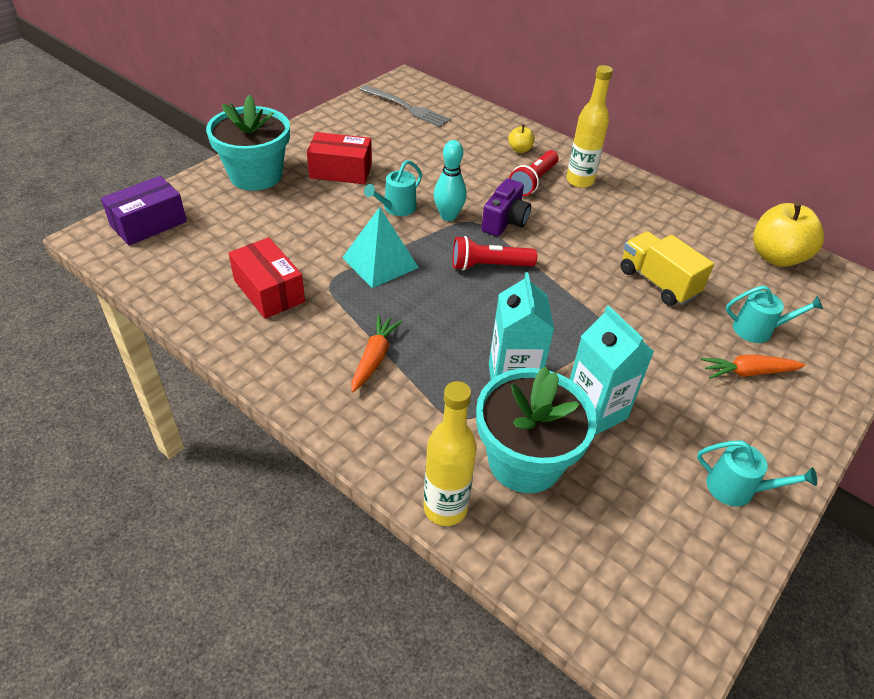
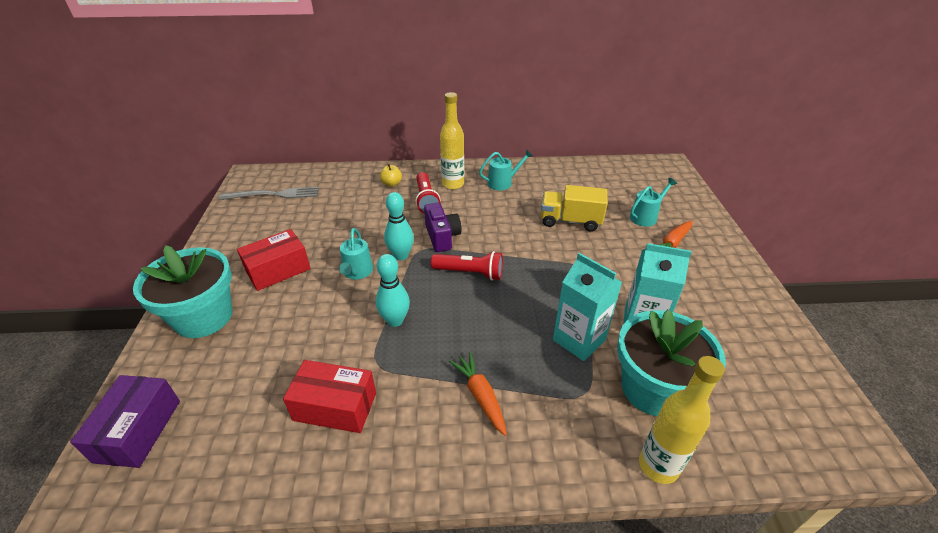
camera: 40 degrees left, 5 degrees down
turquoise pyramid [342,207,419,288] -> turquoise bowling pin [375,254,410,327]
red flashlight [453,236,537,271] -> red flashlight turned 120 degrees counterclockwise [431,251,503,280]
turquoise watering can [697,440,817,507] -> turquoise watering can moved to [479,150,532,190]
yellow apple [753,202,824,267] -> none

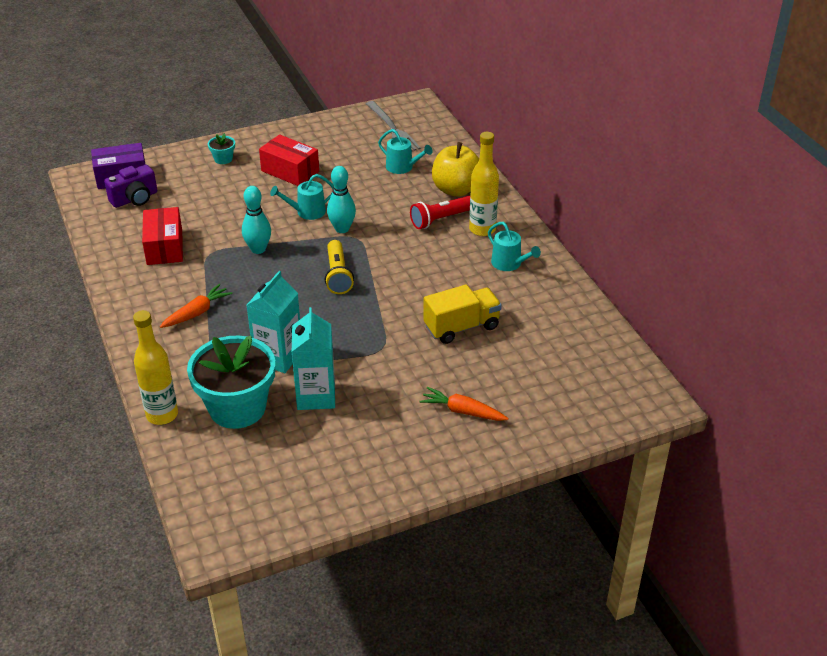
camera: 70 degrees right, 0 degrees up
turquoise flower pot [133,245,232,338] -> turquoise flower pot [208,133,235,164], size x0.41
yellow apple [380,164,402,187] -> yellow apple [432,142,479,197], size x2.08
purple camera [424,203,462,252] -> purple camera moved to [104,164,157,208]
red flashlight [431,251,503,280] -> yellow flashlight [325,240,354,294]
yellow truck [541,185,608,232] -> yellow truck turned 75 degrees clockwise [423,284,502,344]
turquoise watering can [630,178,677,227] -> turquoise watering can moved to [378,129,432,174]

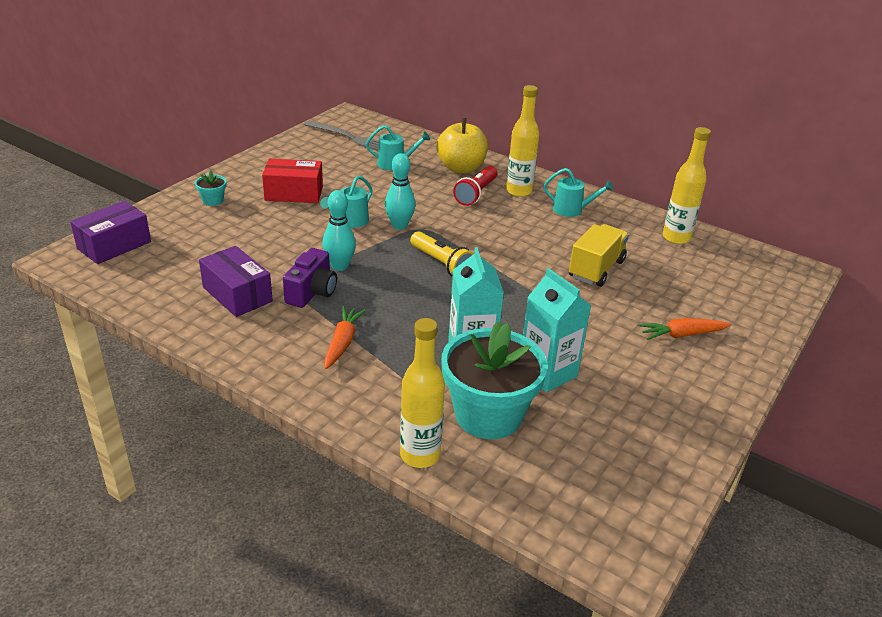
camera: 35 degrees left, 5 degrees down
purple camera [104,164,157,208] -> purple camera moved to [283,248,337,308]
red box [142,207,183,265] -> purple box [199,246,273,317]
none -> yellow bottle [663,127,711,244]

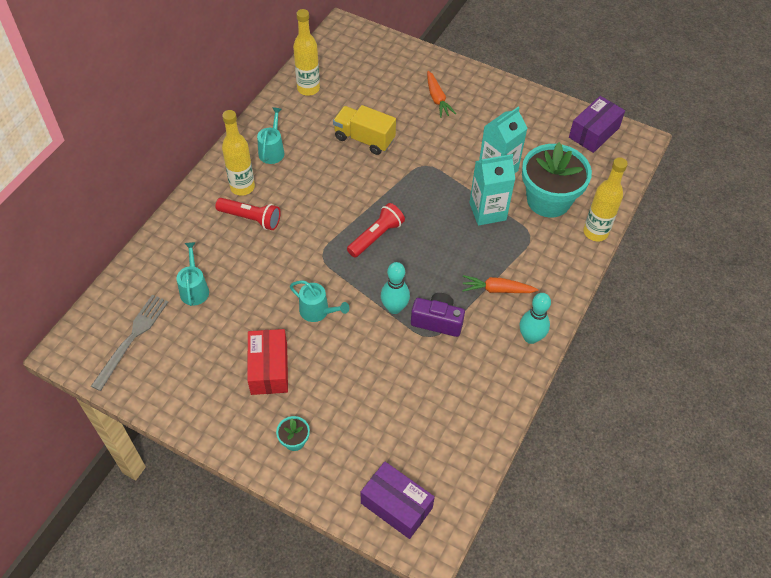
camera: 95 degrees left, 20 degrees up
purple box [199,246,273,317] -> purple box moved to [569,96,625,153]
turquoise bowling pin [385,153,416,230] -> turquoise bowling pin moved to [520,293,551,344]
yellow flashlight [410,231,474,277] -> red flashlight [347,203,405,258]
yellow apple [437,118,488,174] -> none

